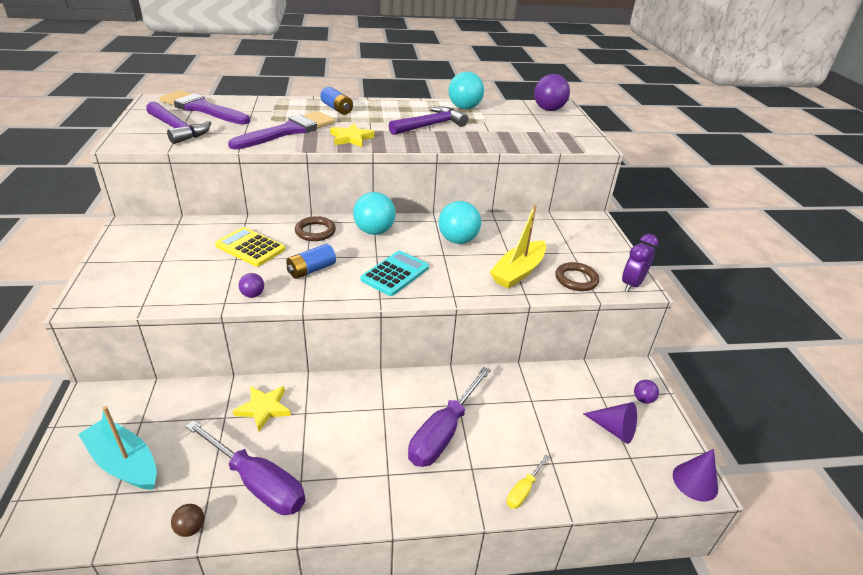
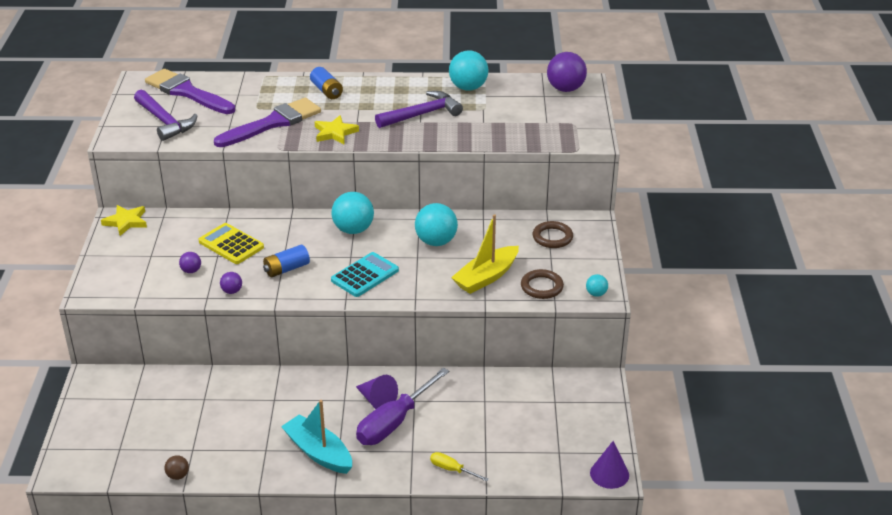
camera: 10 degrees right, 0 degrees up
turquoise boat [78,406,157,490] -> turquoise boat moved to [281,400,352,474]
purple screwdriver [186,420,305,515] -> none
yellow star [233,386,291,432] -> yellow star moved to [101,205,147,236]
brown ring [295,216,336,241] -> brown ring moved to [533,221,573,248]
yellow screwdriver [507,455,549,509] -> yellow screwdriver turned 75 degrees clockwise [430,452,489,482]
purple cone [583,402,637,444] -> purple cone moved to [356,375,398,409]
purple clock [622,234,658,292] -> turquoise ball [586,274,608,297]
purple ball [634,380,659,404] -> purple ball moved to [179,252,201,273]

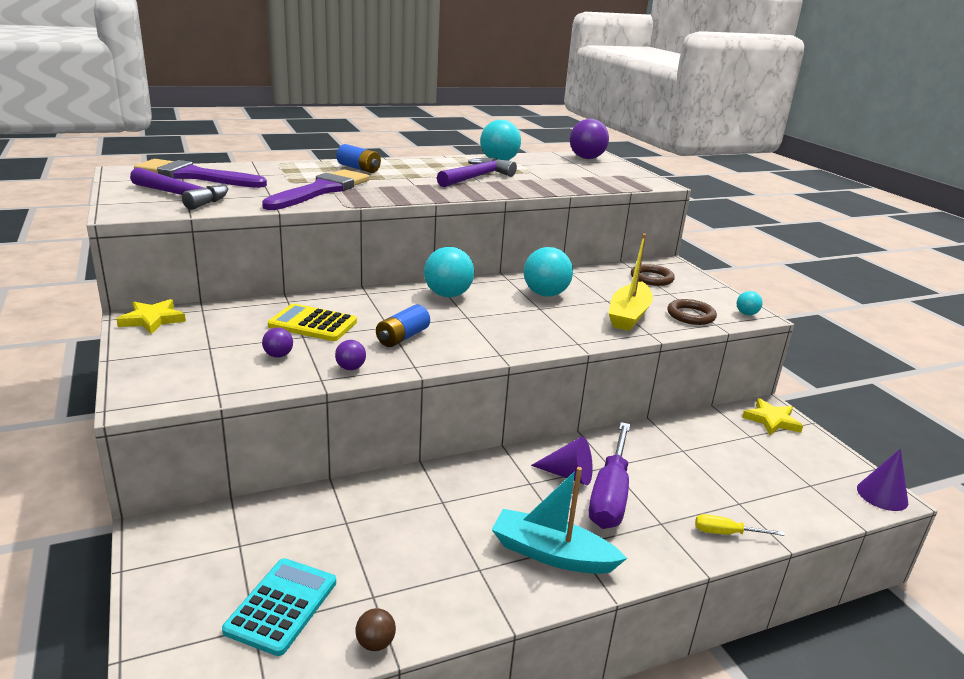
camera: 25 degrees left, 10 degrees down
yellow star [315,115,359,144] -> yellow star moved to [742,398,803,435]
turquoise calculator [331,252,399,297] -> turquoise calculator moved to [222,558,336,656]

